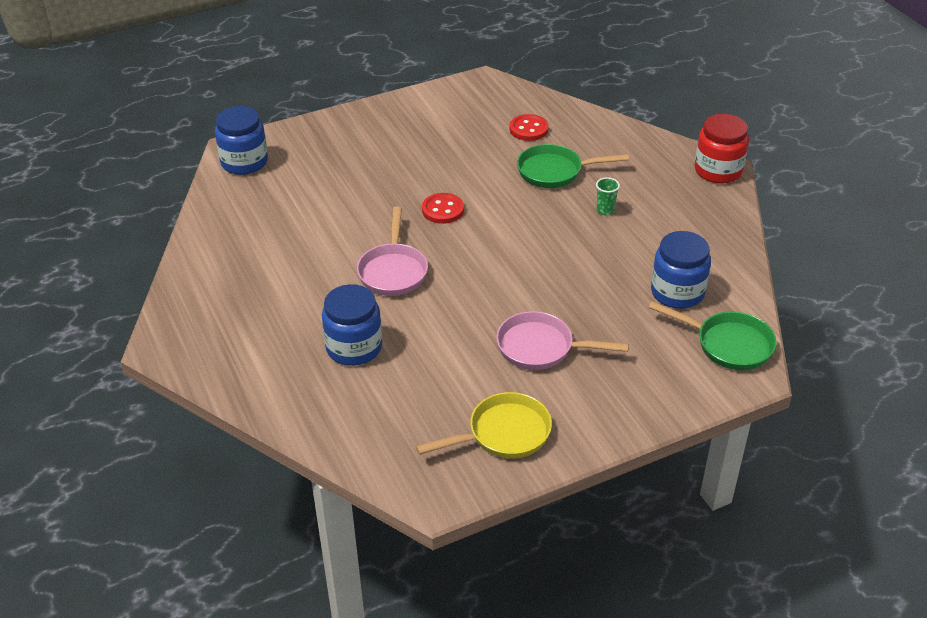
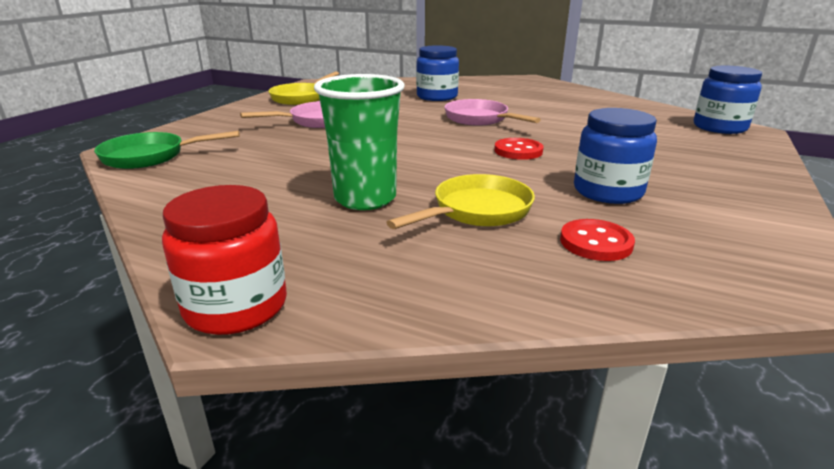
camera: 140 degrees right, 15 degrees down
green pan [517,144,629,188] -> yellow pan [386,174,535,229]
green cup [596,177,620,216] -> green cup [314,74,405,210], size x2.46
blue jar [651,231,711,309] -> blue jar moved to [574,108,657,204]

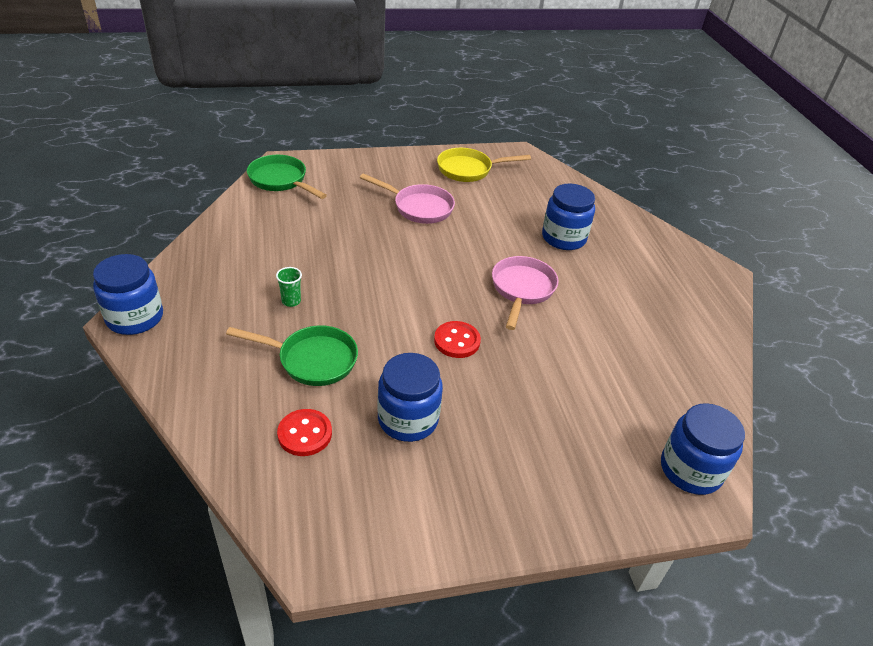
camera: 50 degrees right, 15 degrees up
red jar [162,185,287,335] -> blue jar [93,254,163,335]
green cup [314,74,405,210] -> green cup [276,267,302,307], size x0.41
yellow pan [386,174,535,229] -> green pan [226,325,358,386]

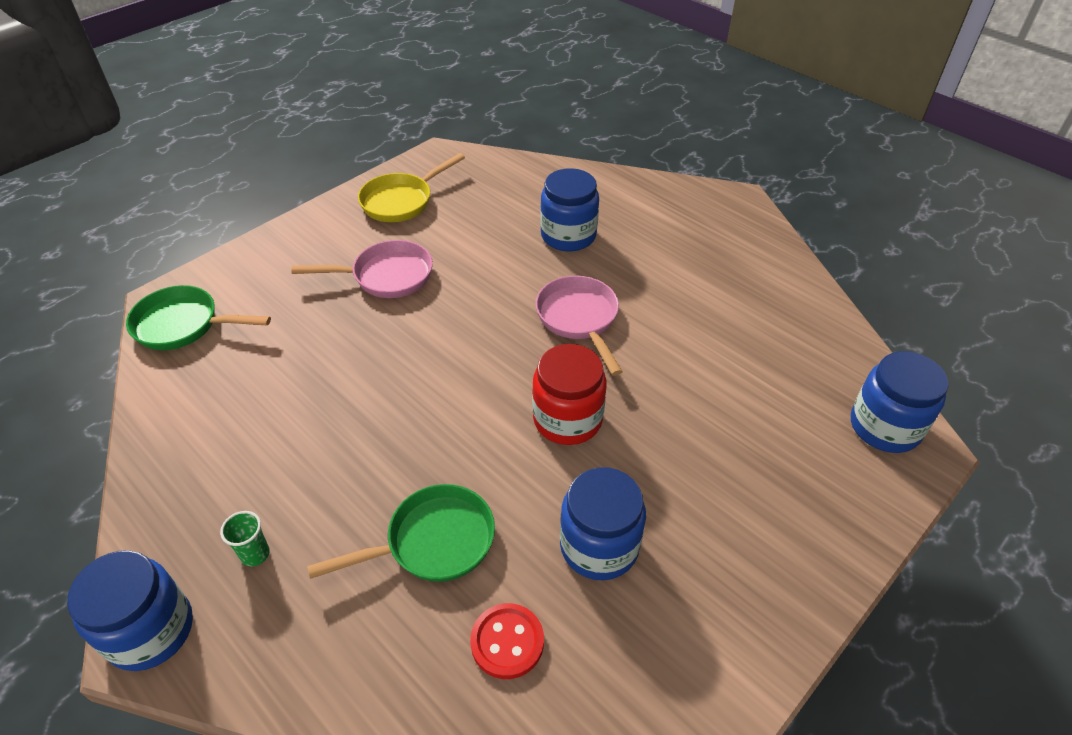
camera: 30 degrees left, 5 degrees up
green cup [276,267,302,307] -> green cup moved to [220,511,270,567]
red button [434,321,481,358] -> red jar [532,344,607,445]

